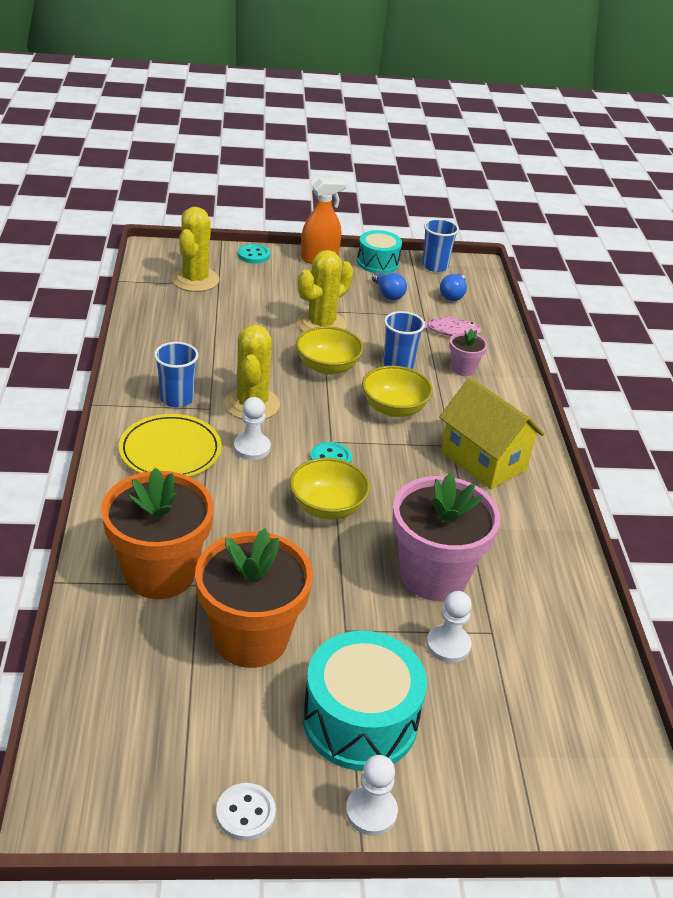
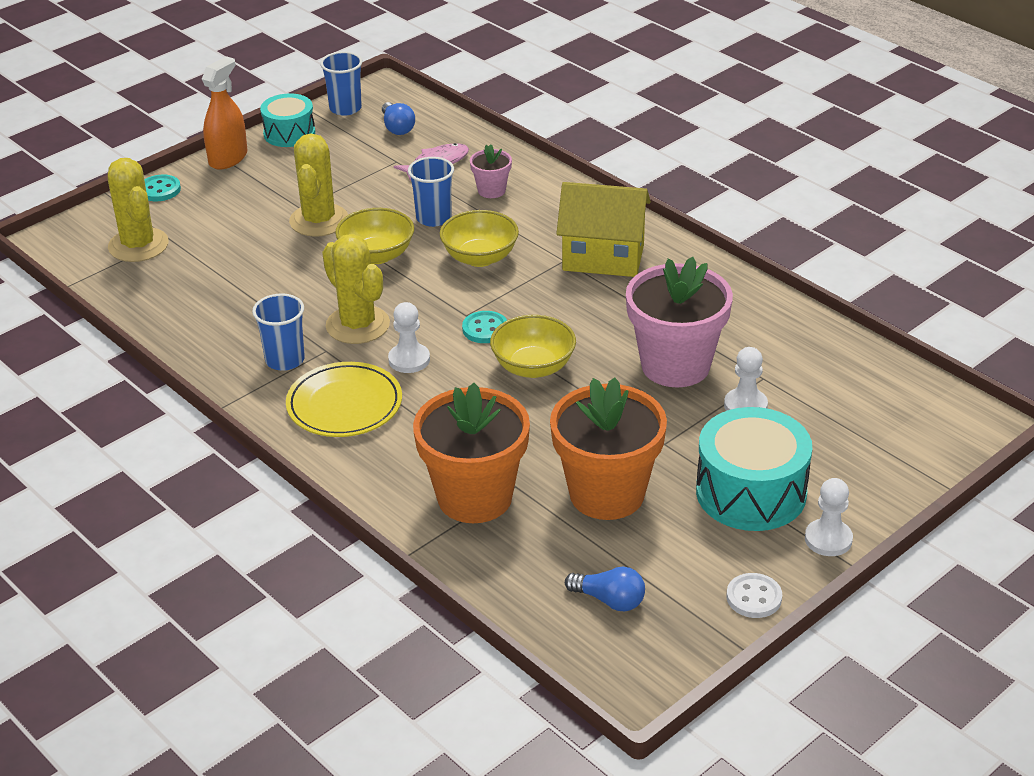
camera: 35 degrees left, 0 degrees up
blue light bulb [372,271,407,300] -> blue light bulb moved to [565,567,645,612]

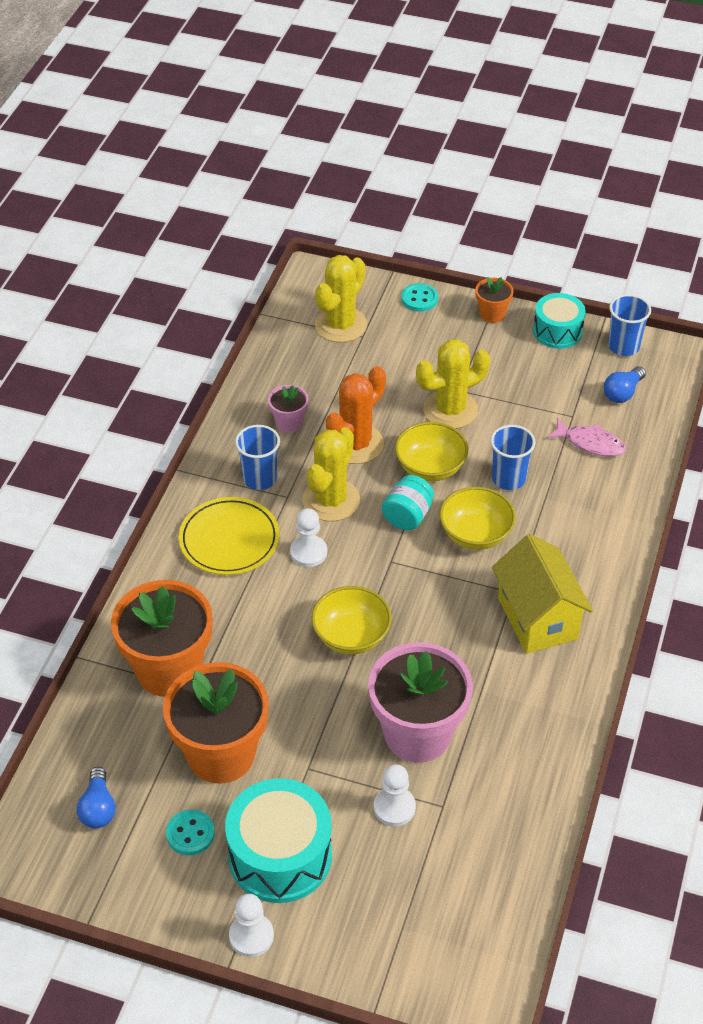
camera: 60 degrees right, 10 degrees up
orange spray bottle [202,56,247,169] -> orange flower pot [475,277,514,323]
turquoise button [462,311,507,343] -> turquoise button moved to [166,810,215,855]
pink flower pot [470,144,512,198] -> pink flower pot moved to [268,385,308,433]
white button [726,573,782,618] -> none
none -> orange cactus [326,366,386,464]
none -> turquoise jar [382,475,434,530]

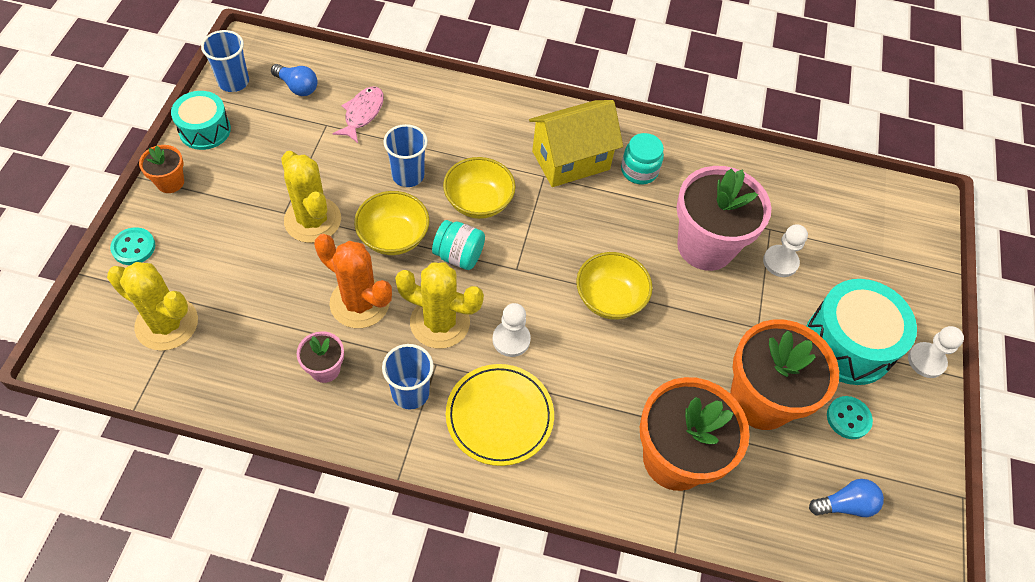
camera: 100 degrees left, 10 degrees up
none -> turquoise jar [621,133,664,184]

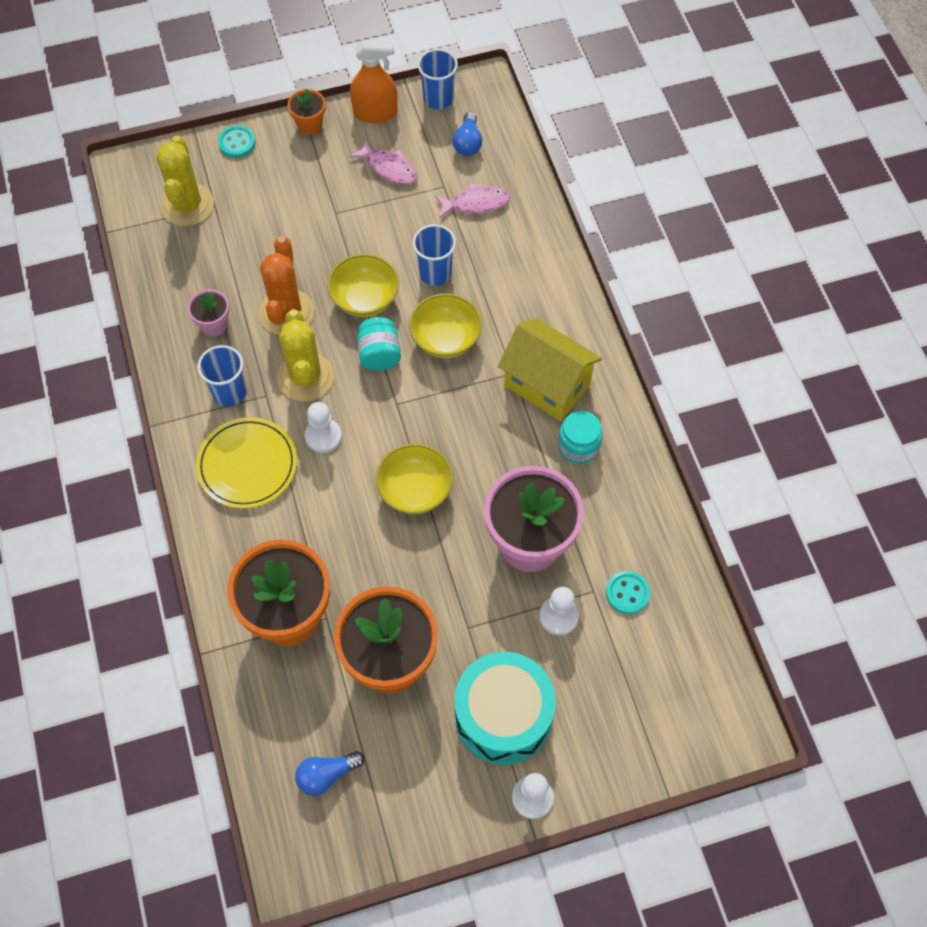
camera: 65 degrees right, 5 degrees up
turquoise drum [171,91,231,150] -> orange spray bottle [350,40,398,123]
yellow cactus [281,151,341,243] -> none
blue light bulb [809,479,884,517] -> blue light bulb turned 105 degrees clockwise [295,751,365,796]
turquoise button [827,396,873,439] -> turquoise button moved to [606,571,650,614]
none -> pink fish [349,139,418,184]

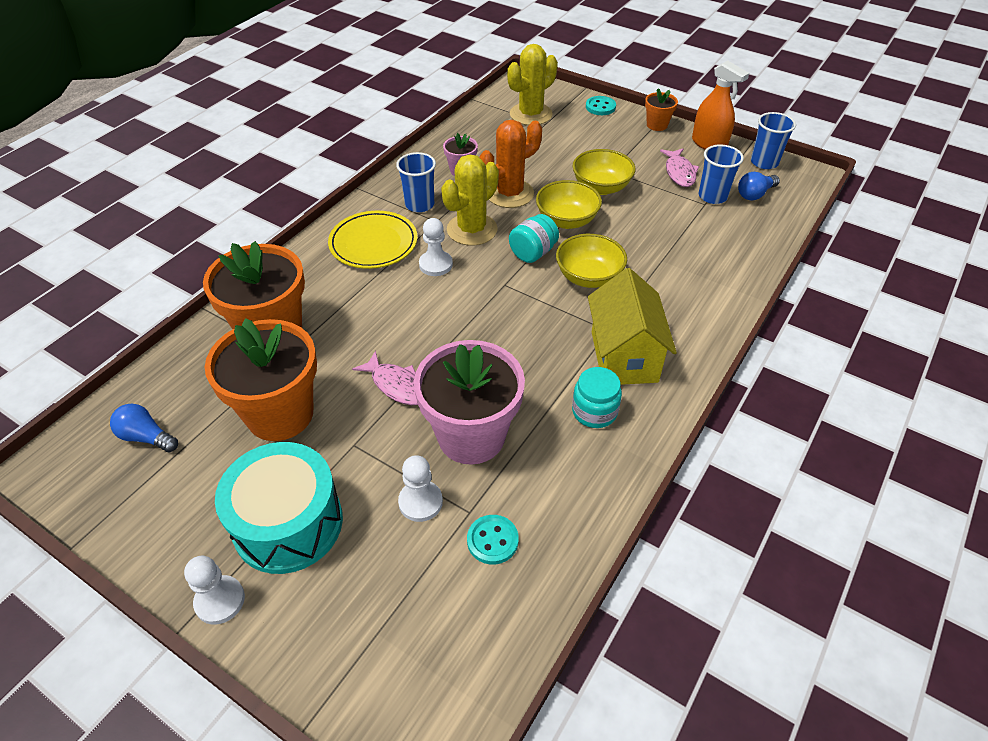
camera: 50 degrees right, 15 degrees down
yellow bowl [376,443,453,514] -> yellow bowl moved to [572,149,635,195]
blue cup [413,224,456,286] -> blue cup moved to [699,145,744,204]
pink fish [435,183,510,219] -> pink fish moved to [352,351,418,405]

